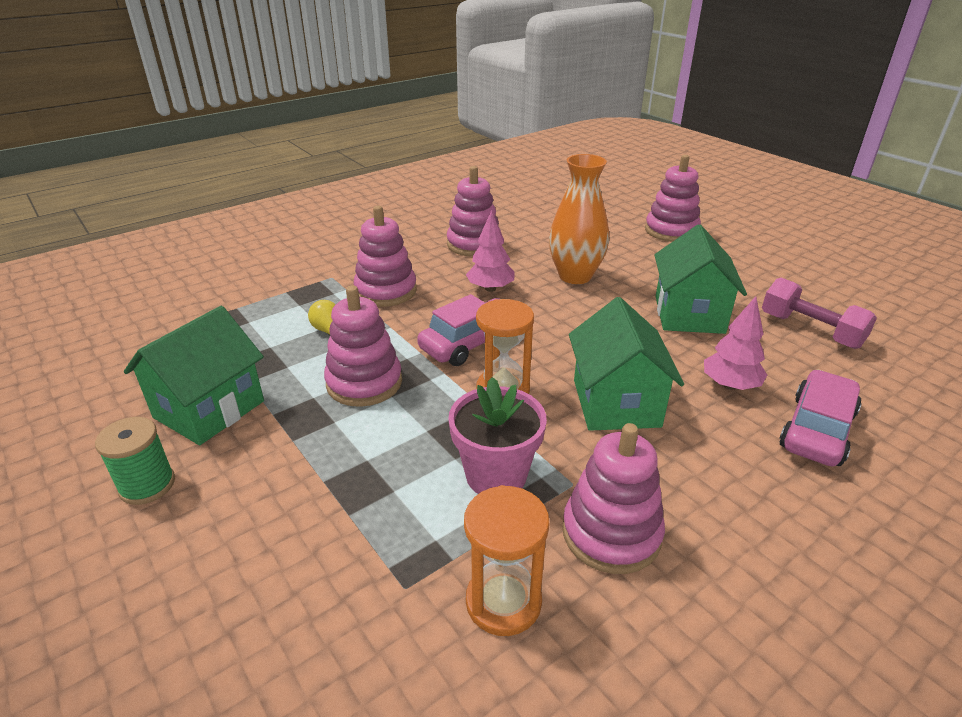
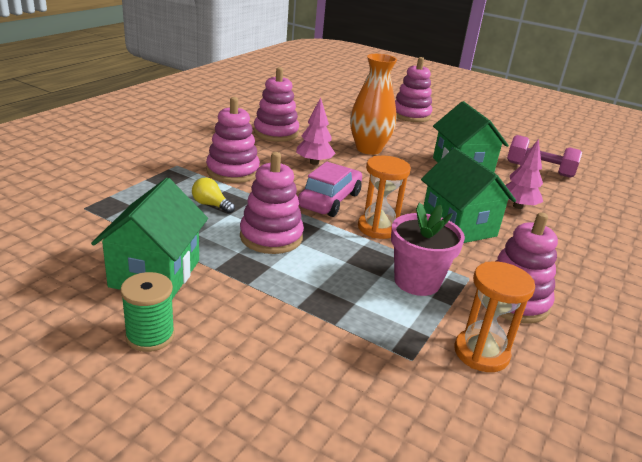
camera: 25 degrees left, 5 degrees down
pink car [779,370,861,466] -> none

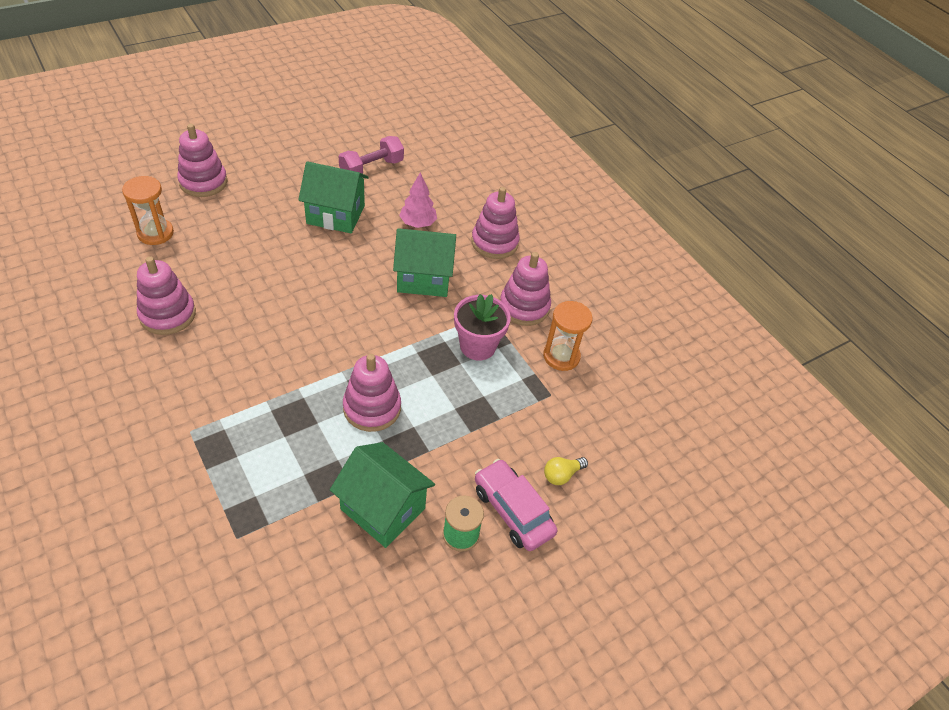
camera: 65 degrees left, 20 degrees up
yellow light bulb [192,177,235,214] -> yellow light bulb moved to [544,457,588,485]
pink stacking toy [206,97,260,183] -> pink stacking toy moved to [471,187,520,259]
pink tree [296,97,336,165] -> none
pink car [298,162,362,217] -> pink car moved to [475,459,557,551]
orange vase [350,54,397,155] -> none
orange hourglass [358,156,411,239] -> orange hourglass moved to [122,176,174,245]

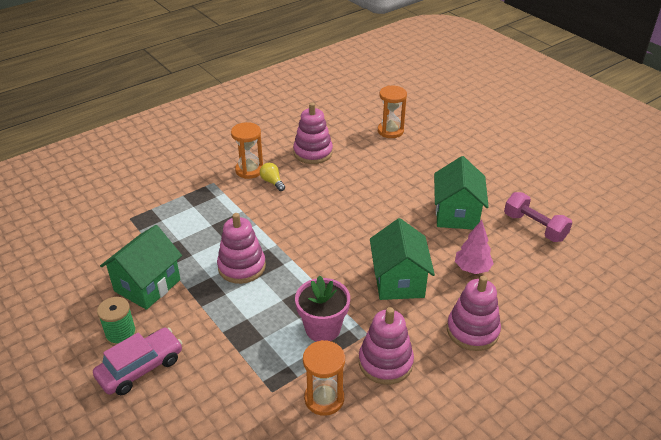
camera: 90 degrees right, 10 degrees down
pink stacking toy [177,124,227,197] -> none
yellow light bulb [544,457,588,485] -> yellow light bulb moved to [260,163,285,191]
none -> orange hourglass [231,122,263,179]

